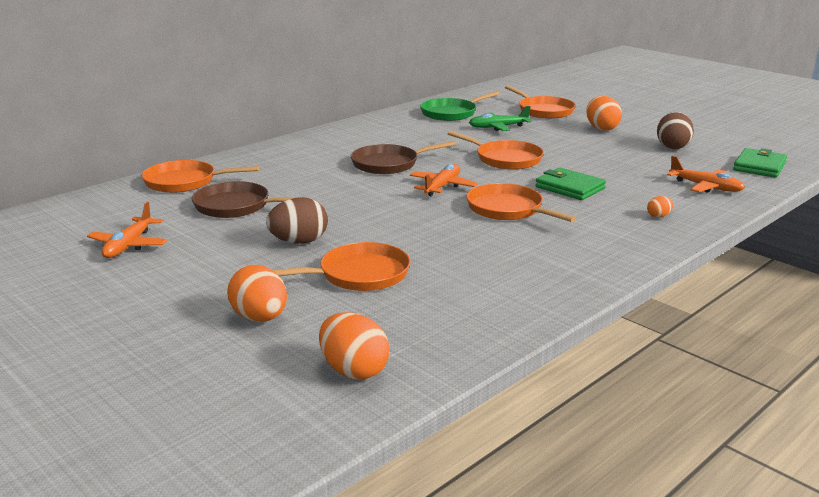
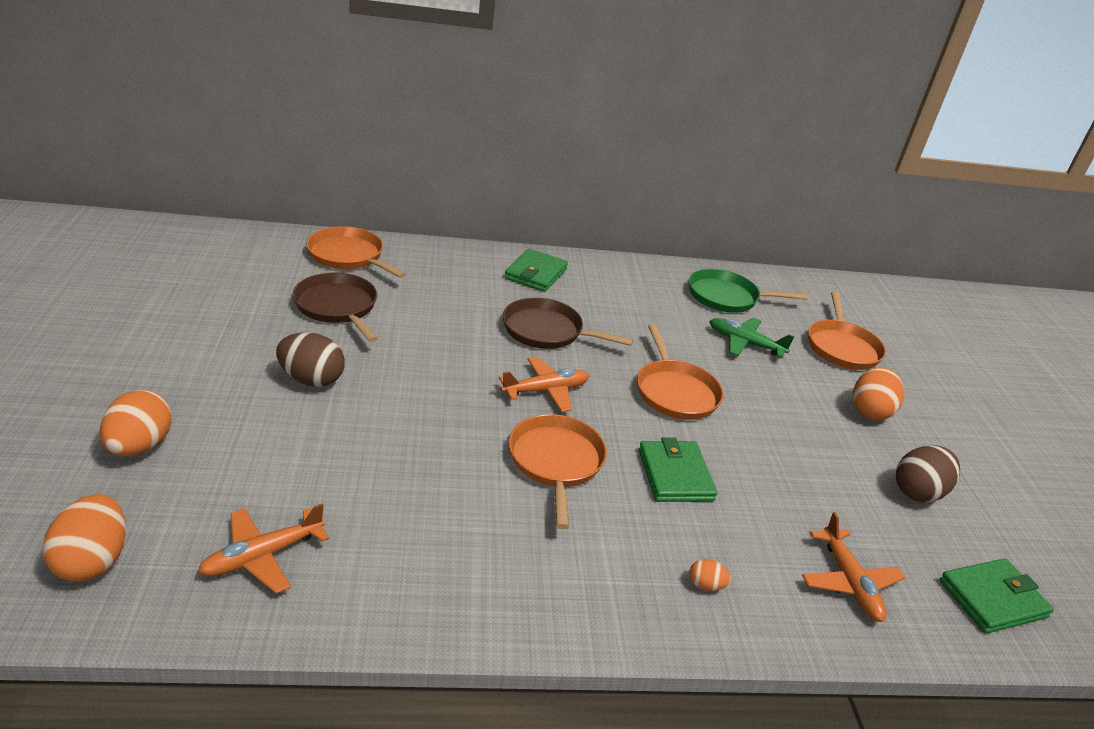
camera: 35 degrees right, 10 degrees up
orange plane [87,202,168,258] -> orange plane moved to [198,504,329,594]
orange pan [273,242,411,291] -> none
none -> green wallet [504,249,568,292]

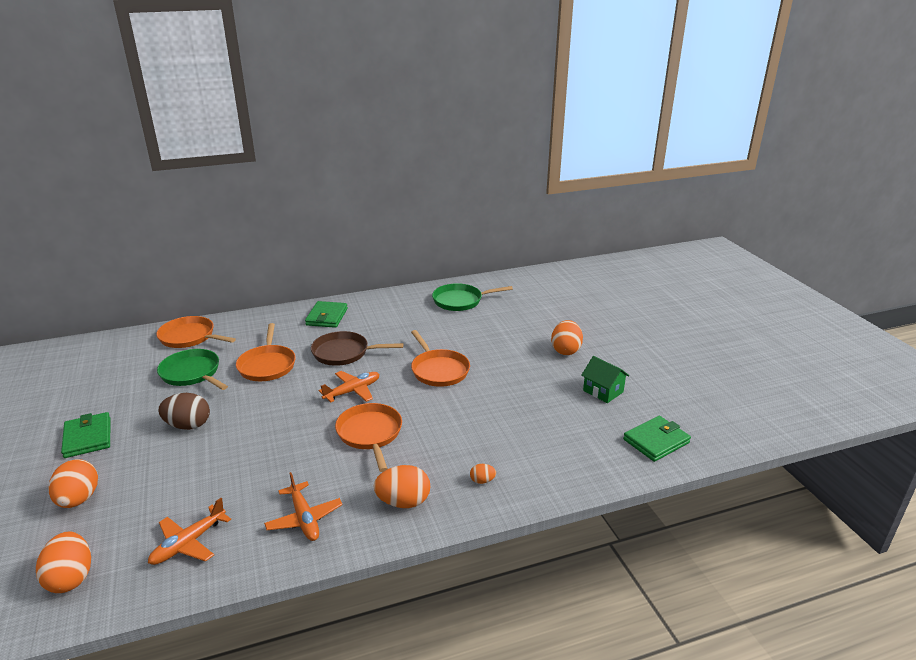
camera: 10 degrees left, 5 degrees down
brown pan [293,272,378,342] -> green pan [157,349,228,390]
green wallet [639,437,717,502] -> green wallet moved to [61,412,110,458]
green plane [709,318,794,358] -> none
orange plane [802,512,906,622] -> orange plane moved to [264,472,343,541]
orange pan [808,291,886,370] -> orange pan moved to [236,323,296,381]
brown egg [896,445,960,502] -> green house [581,356,629,403]
none -> orange egg [373,465,430,508]

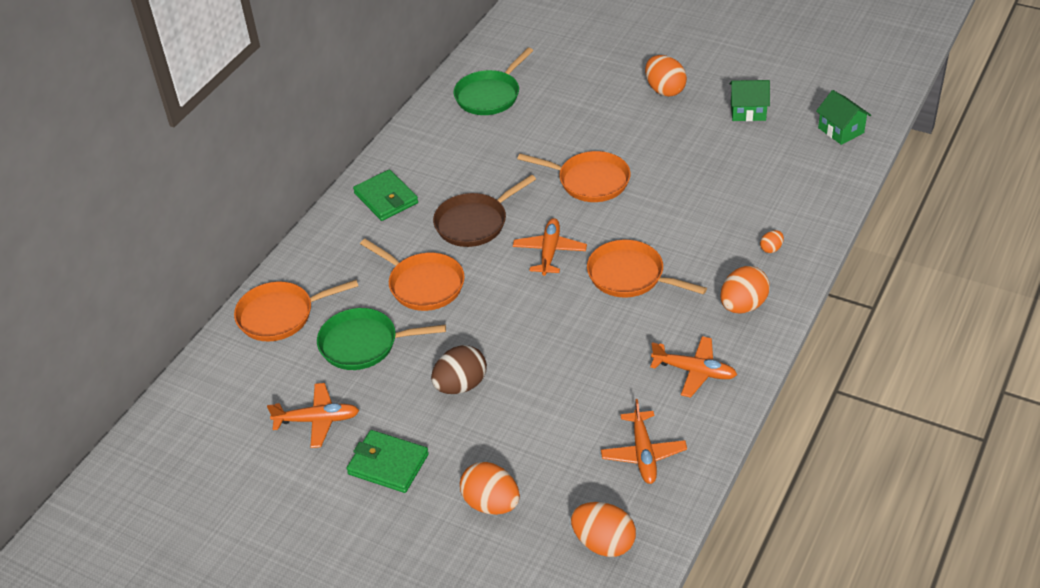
camera: 40 degrees left, 15 degrees up
green wallet [623,416,691,462] -> green house [816,90,871,145]
none -> orange plane [267,383,359,448]

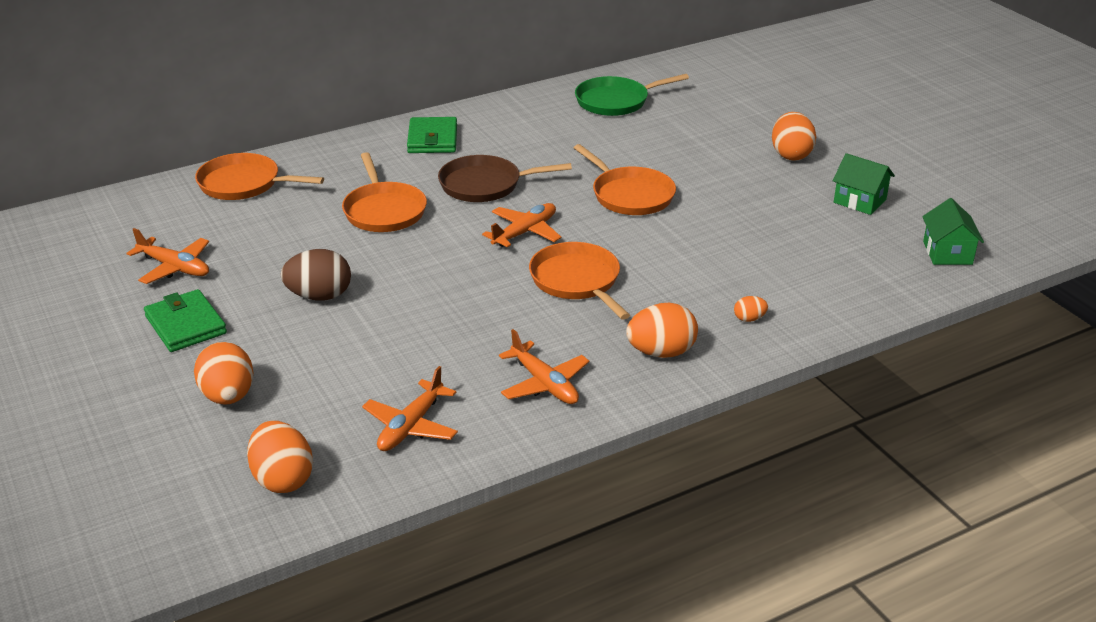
camera: 30 degrees right, 10 degrees down
green pan [317,308,446,370] -> none

